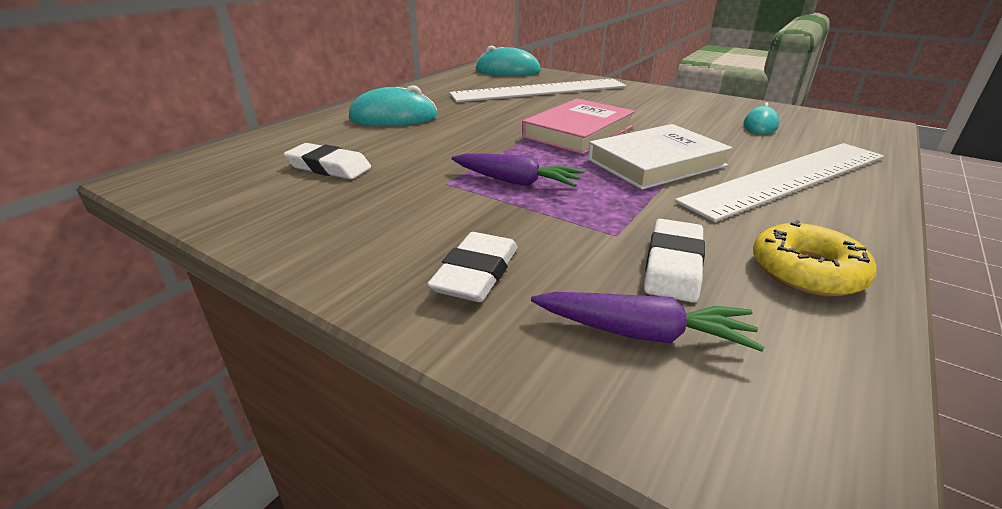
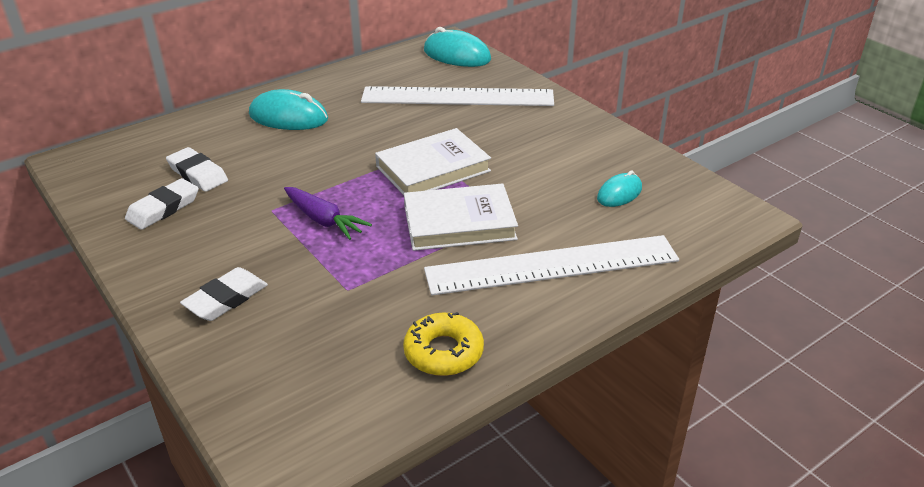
camera: 20 degrees right, 5 degrees up
pink book [522,99,635,154] -> white book [375,128,491,195]
purple carrot [531,292,764,352] -> none
white eraser [644,219,705,303] -> white eraser moved to [125,178,199,230]

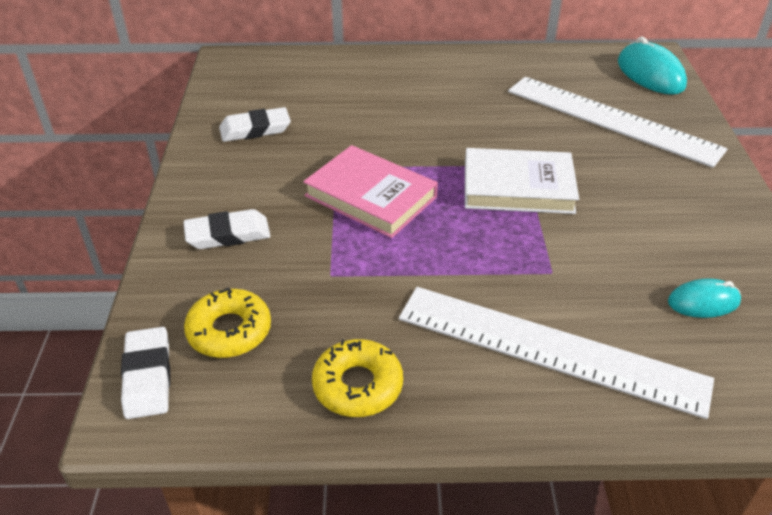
camera: 35 degrees right, 5 degrees up
white eraser [166,147,228,192] -> white eraser moved to [121,327,170,419]
turquoise mouse [249,89,328,130] -> none
purple carrot [284,187,372,240] -> pink book [303,145,438,238]
white book [404,183,518,251] -> none
none -> yellow donut [184,288,271,358]

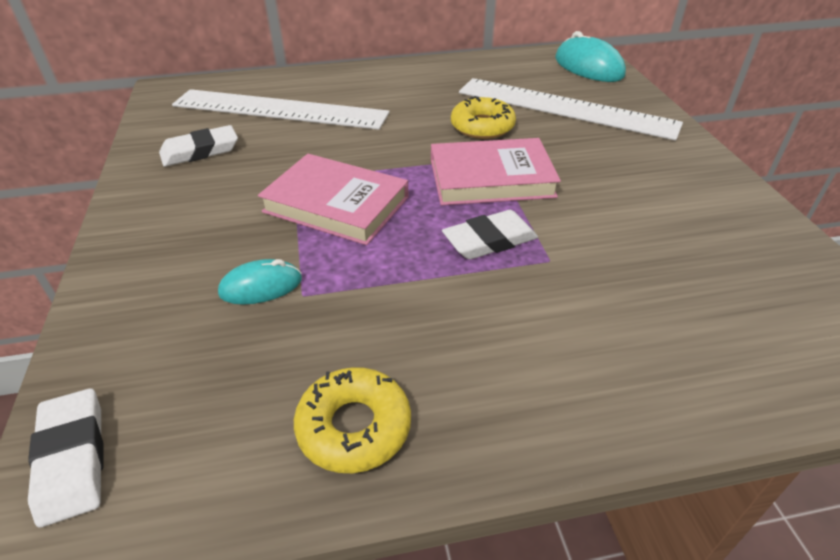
camera: 10 degrees left, 0 degrees up
white eraser [183,209,271,249] -> white eraser moved to [442,210,538,260]
yellow donut [184,288,271,358] -> yellow donut moved to [451,96,516,139]
white ruler [399,287,714,419] -> white ruler moved to [172,89,390,130]
white book [465,148,579,214] -> pink book [431,138,561,205]
turquoise mouse [668,278,741,318] -> turquoise mouse moved to [218,259,302,305]

